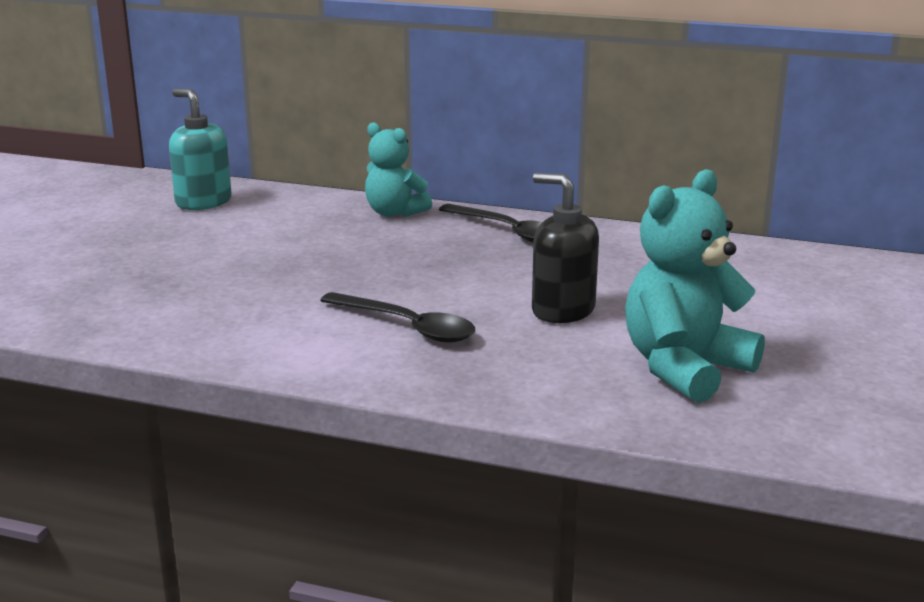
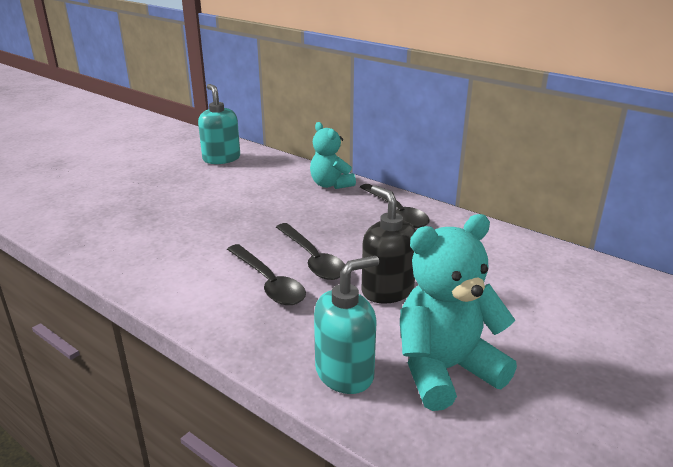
camera: 20 degrees right, 5 degrees up
none -> black spoon [276,223,345,280]
none -> turquoise soap dispenser [314,256,379,394]

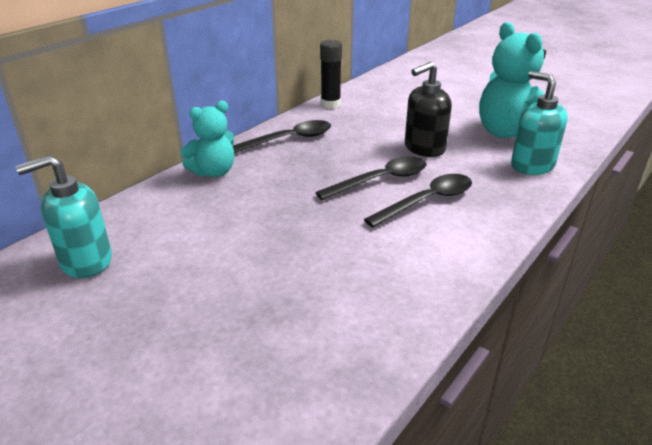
camera: 90 degrees left, 5 degrees up
none -> black glue stick [320,40,342,109]

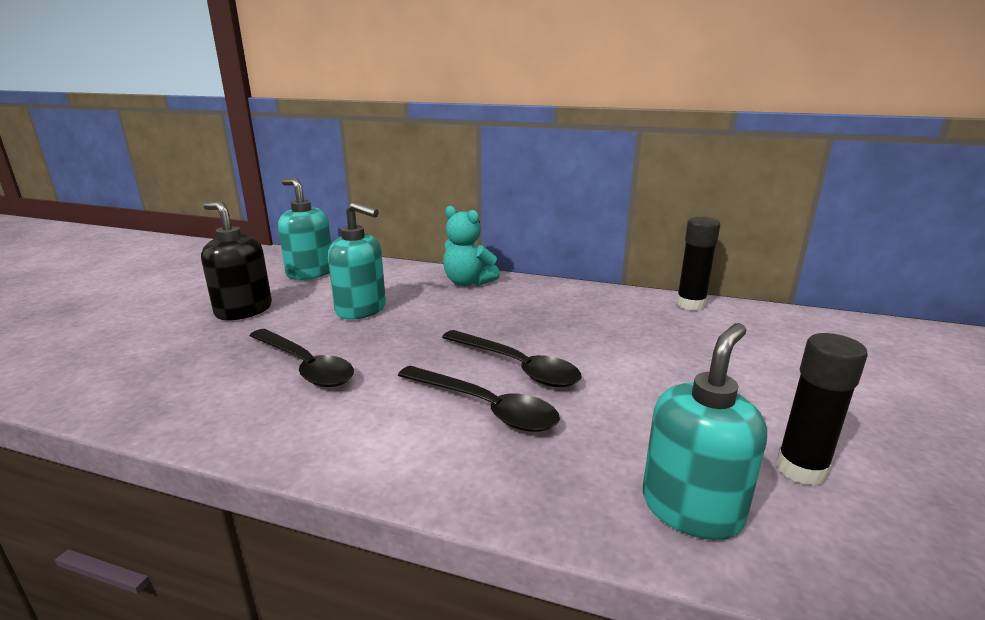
camera: 70 degrees right, 10 degrees down
black spoon [233,120,331,153] -> black spoon moved to [249,329,354,387]
black soap dispenser [405,62,452,157] -> black soap dispenser moved to [201,201,272,320]
turquoise teddy bear [479,22,546,138] -> black glue stick [776,333,868,486]
none -> turquoise soap dispenser [328,202,386,320]

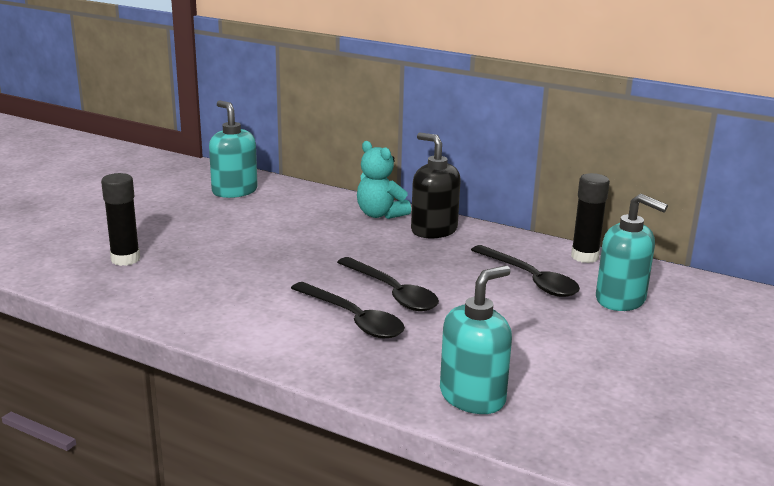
camera: 10 degrees right, 0 degrees up
black soap dispenser [201,201,272,320] -> black soap dispenser moved to [411,132,461,238]
black spoon [249,329,354,387] -> black spoon moved to [471,245,580,297]
turquoise soap dispenser [328,202,386,320] -> turquoise soap dispenser moved to [596,194,668,311]
black glue stick [776,333,868,486] -> black glue stick moved to [101,173,140,266]

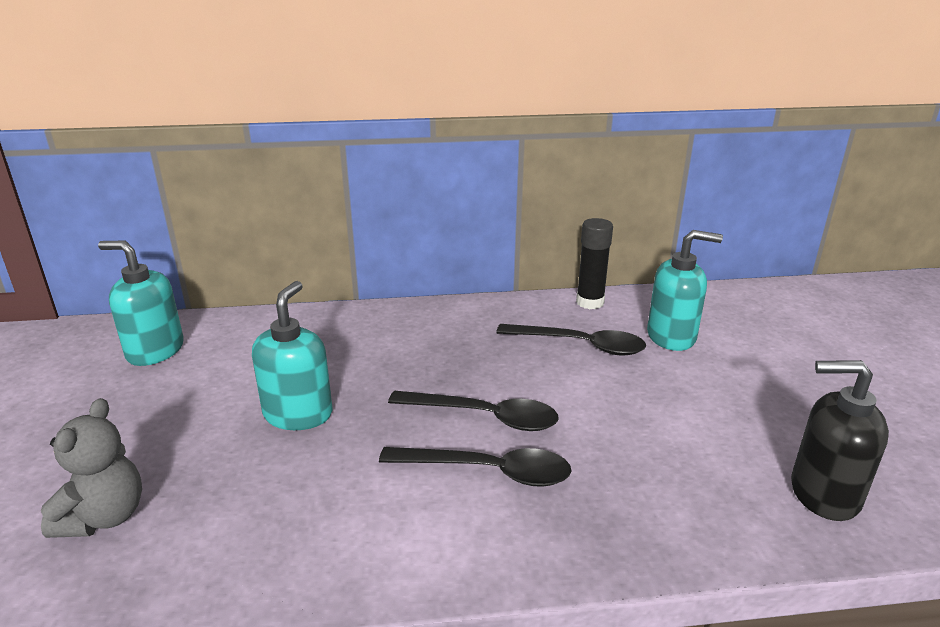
camera: 35 degrees left, 5 degrees up
black glue stick [101,173,140,266] -> grey teddy bear [41,398,142,538]
turquoise teddy bear [357,141,411,219] -> none
black soap dispenser [411,132,461,238] -> black soap dispenser moved to [791,360,889,521]
turquoise soap dispenser [440,266,512,414] -> turquoise soap dispenser moved to [252,281,333,430]

